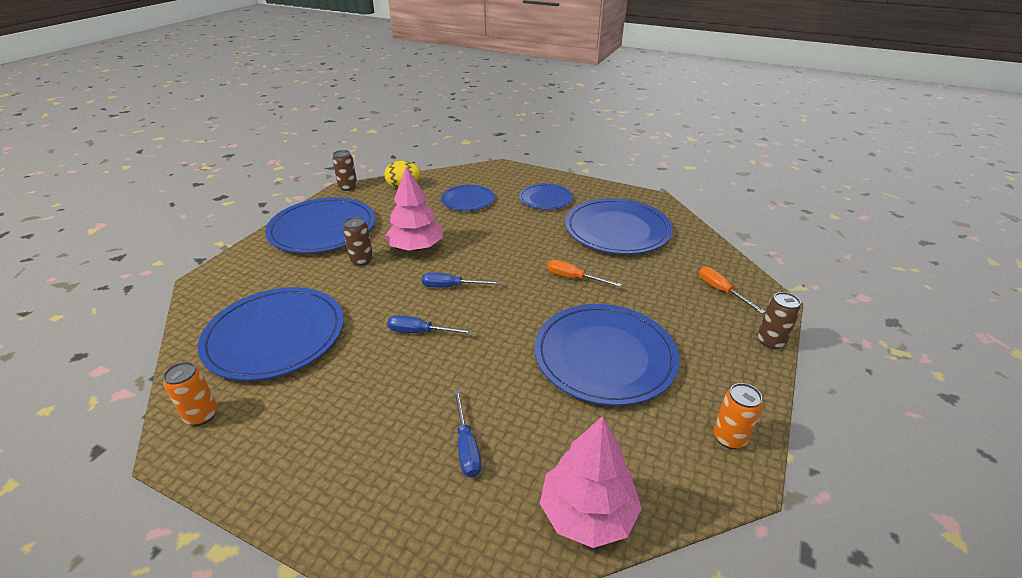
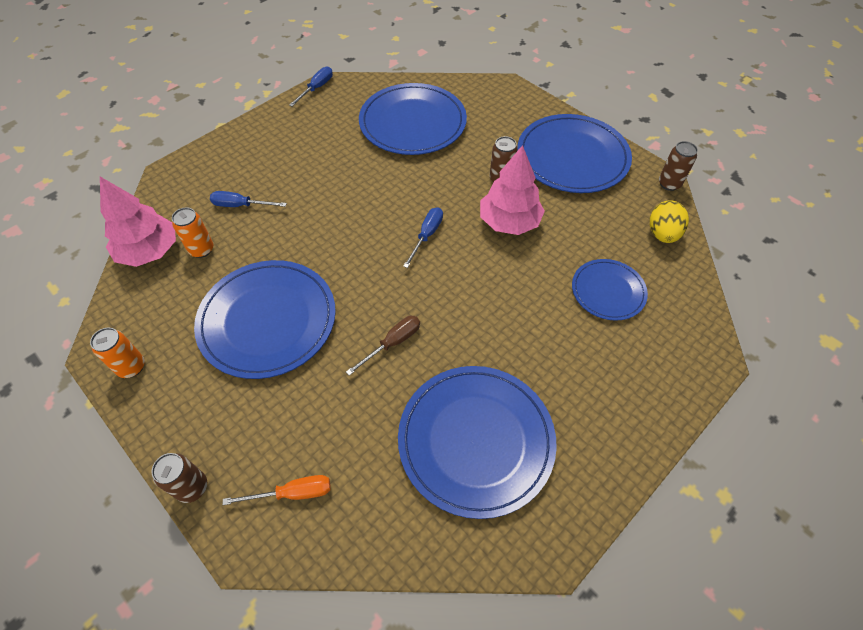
camera: 110 degrees right, 20 degrees up
orange can [163,362,218,426] -> orange can moved to [172,207,213,258]
blue screwdriver [387,315,473,334] -> blue screwdriver moved to [289,66,333,106]
blue plate [519,183,573,210] -> none
orange screwdriver [547,260,622,287] -> brown screwdriver [346,316,420,376]

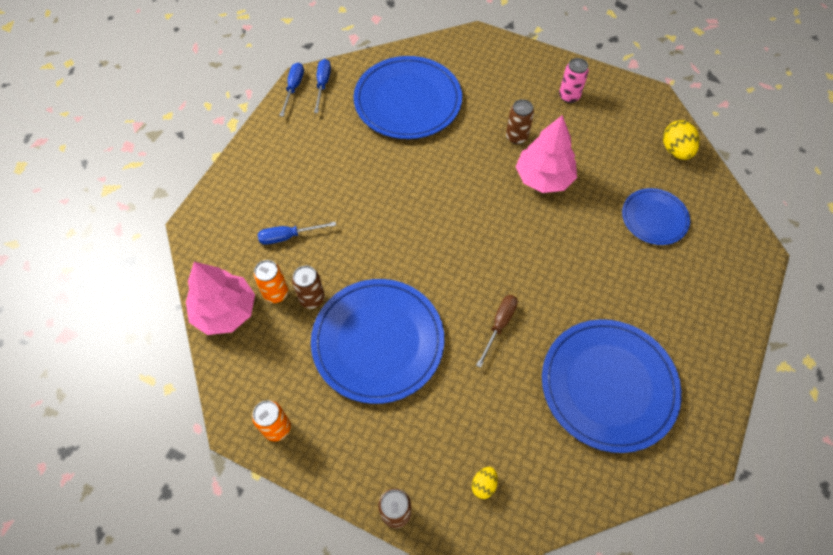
camera: 20 degrees left, 5 degrees up
orange screwdriver [223,475,331,505] -> yellow egg [472,467,498,499]
blue screwdriver [403,207,443,268] -> blue screwdriver moved to [314,59,331,113]
blue plate [517,114,632,193] -> pink can [559,58,589,103]
brown can [659,141,698,191] -> brown can moved to [292,266,325,309]

